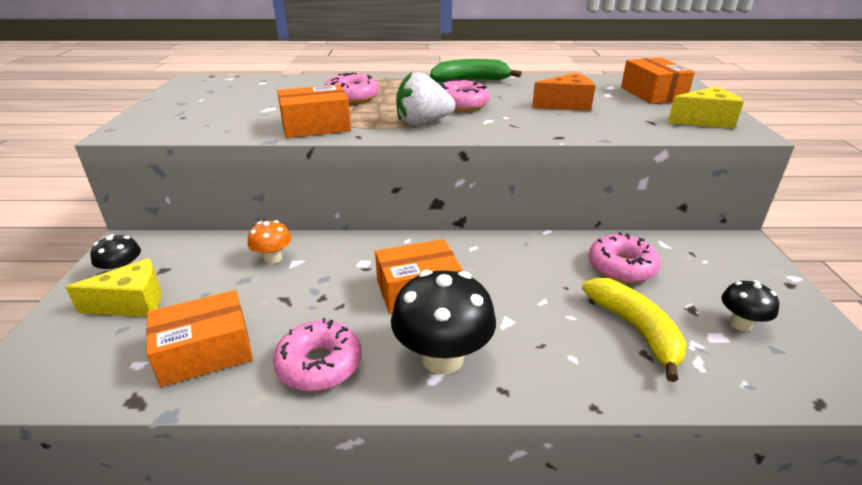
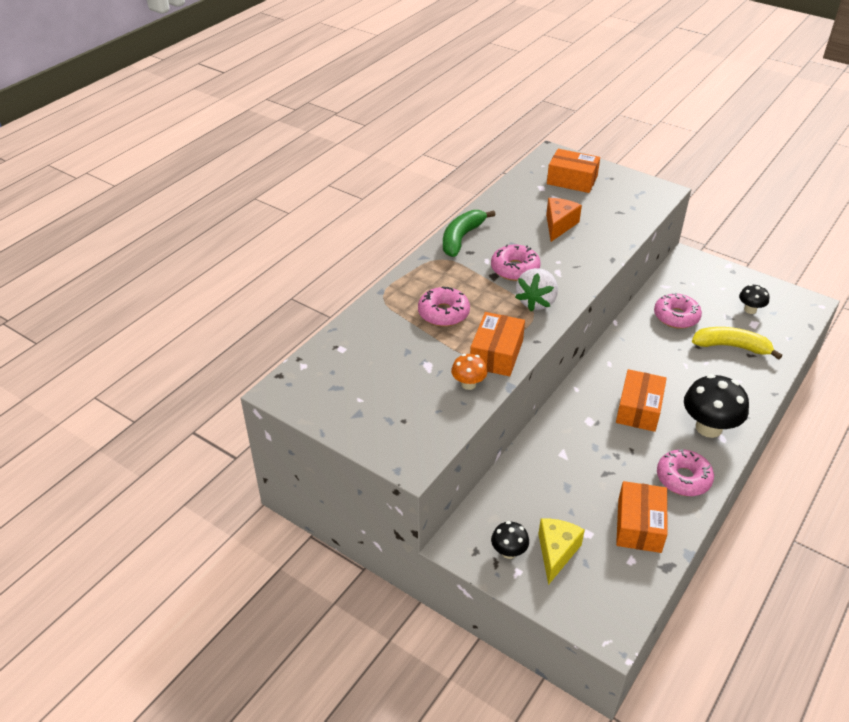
camera: 55 degrees left, 10 degrees up
orange mushroom [247,220,291,264] -> orange mushroom moved to [451,354,488,390]
yellow cheese [668,87,744,128] -> none

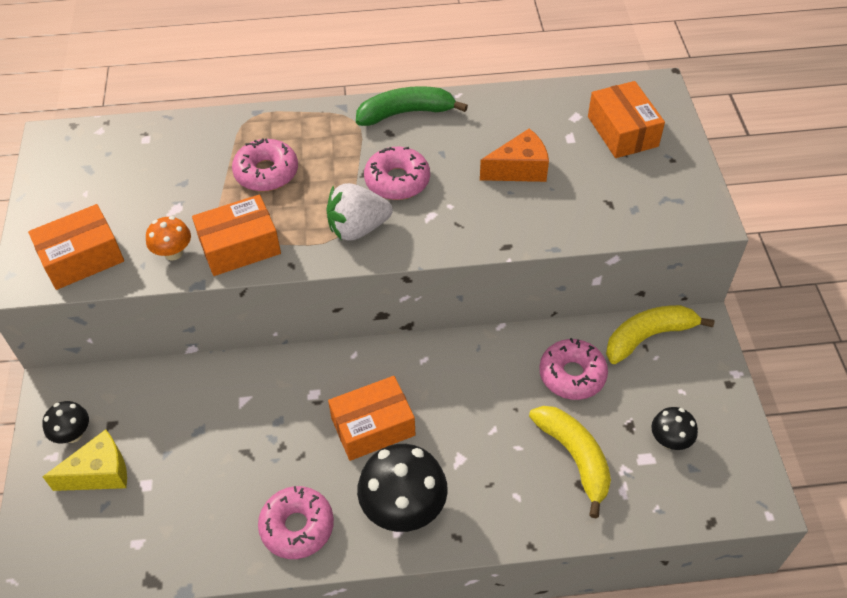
camera: 50 degrees right, 10 degrees up
orange box [616,481,667,553] -> orange box moved to [28,204,124,290]
none -> yellow banana [606,305,715,364]

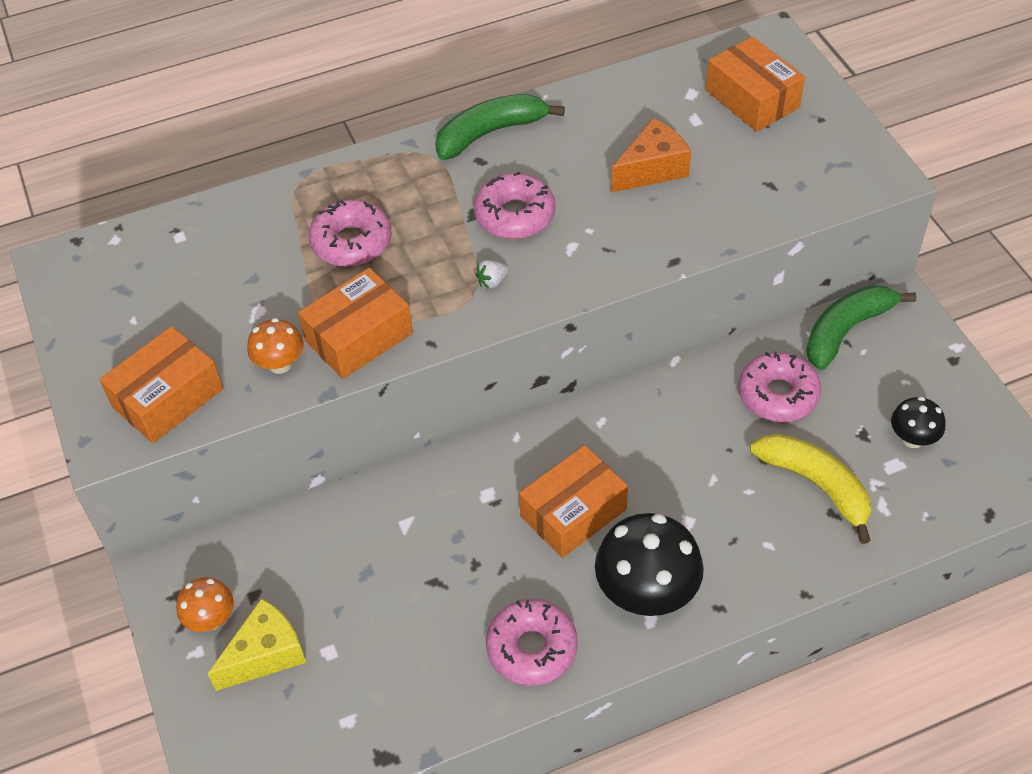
camera: 15 degrees left, 0 degrees up
black mushroom [42,401,89,443] -> orange mushroom [176,577,234,632]
white strawberry [326,183,393,241] -> white strawberry [475,260,508,289], size x0.42
yellow banana [606,305,715,364] -> green banana [806,285,916,370]

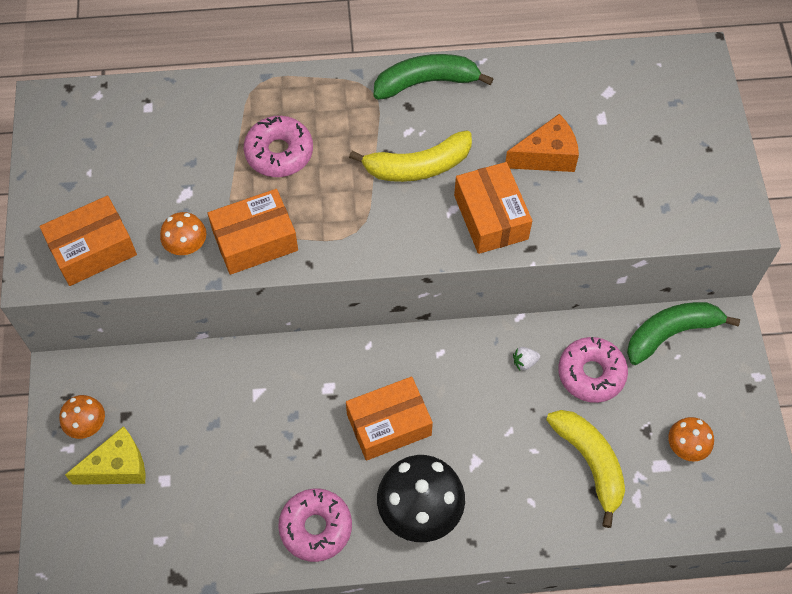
camera: 15 degrees right, 10 degrees up
pink donut [474,172,555,239] -> yellow banana [349,130,472,182]
white strawberry [475,260,508,289] -> white strawberry moved to [513,347,540,370]
orange box [706,36,805,132] -> orange box moved to [454,162,532,254]
black mushroom [891,397,945,448] -> orange mushroom [668,417,714,462]

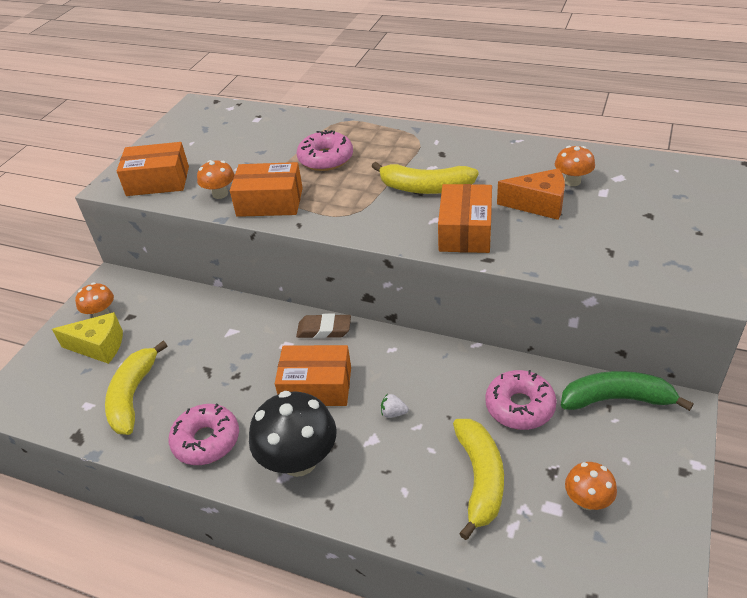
camera: 30 degrees right, 20 degrees down
green banana [374,54,494,100] -> none
white strawberry [513,347,540,370] -> white strawberry moved to [381,394,408,418]
none -> yellow banana [105,341,168,435]
none -> brown eraser [296,314,351,339]
none -> orange mushroom [555,146,595,186]

